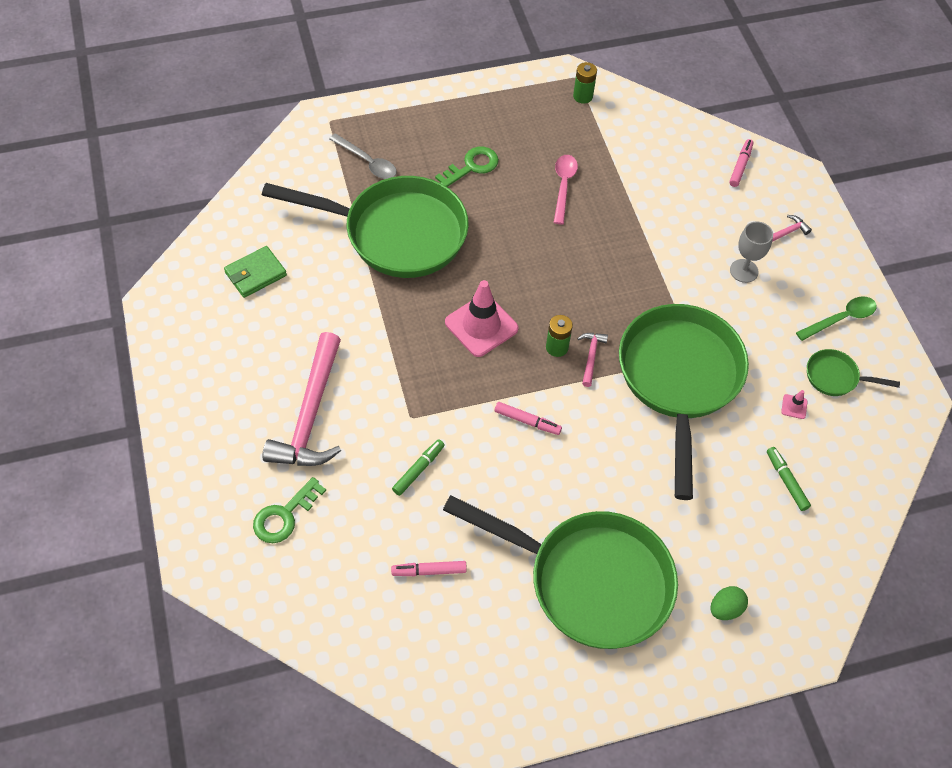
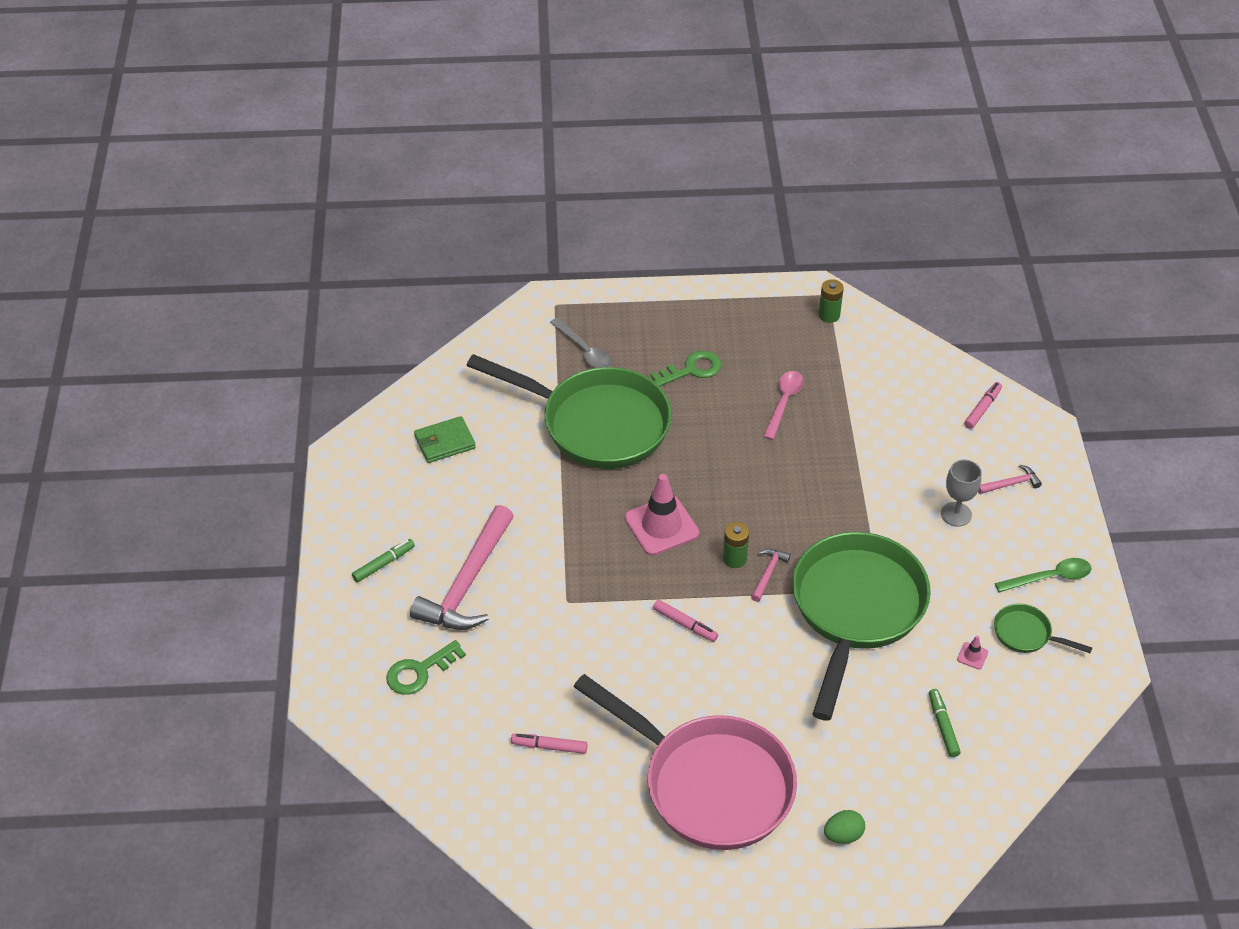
camera: 15 degrees right, 10 degrees down
green marker [392,439,445,496] -> green marker moved to [352,539,415,582]
green pan [443,495,678,649] -> pink pan [573,674,797,850]

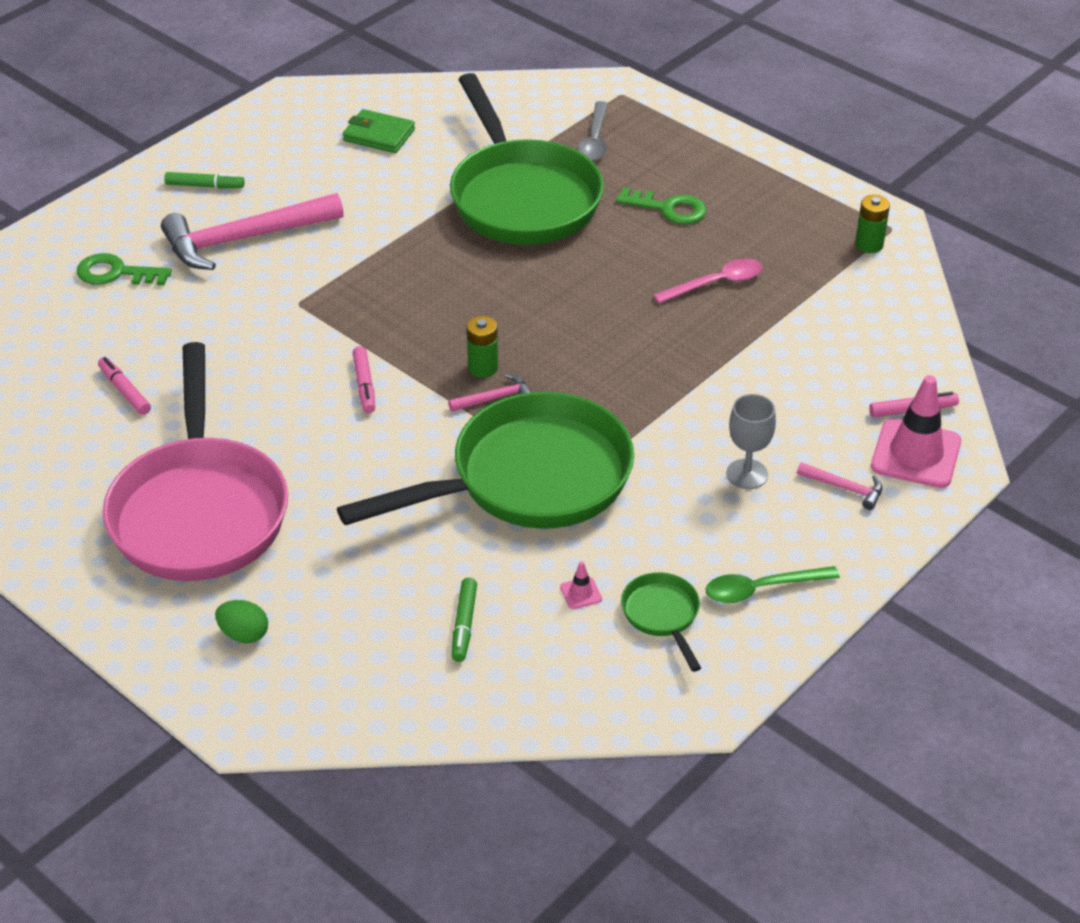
camera: 45 degrees right, 5 degrees down
pink traffic cone [625,474,699,556] -> pink traffic cone moved to [871,375,961,488]
green marker [929,689,961,757] -> green marker turned 150 degrees clockwise [452,578,477,662]
green spoon [995,558,1092,593] -> green spoon turned 135 degrees clockwise [705,566,840,603]

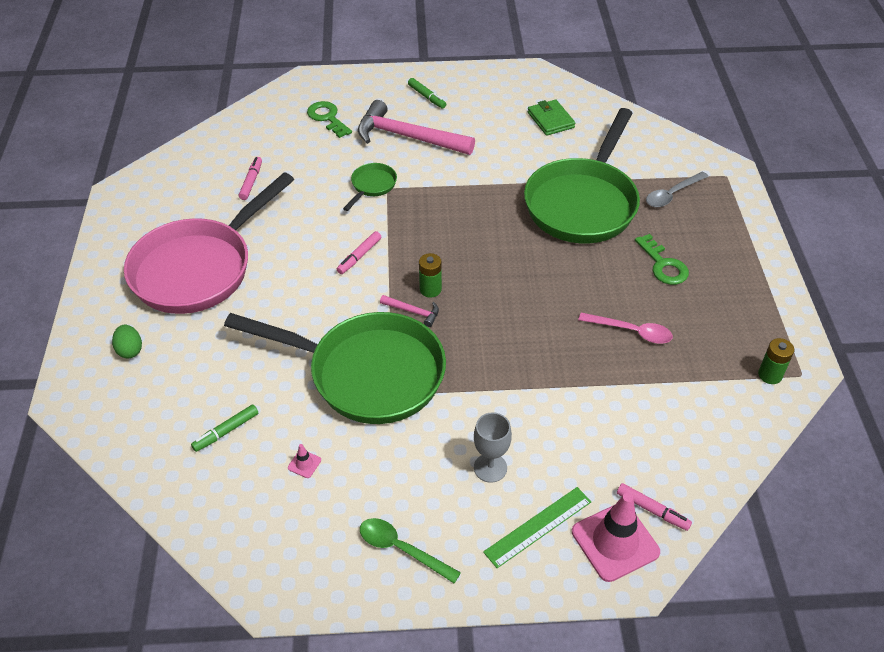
camera: 45 degrees right, 5 degrees up
green pan [621,572,701,672] -> green pan moved to [343,163,397,211]
pink hammer [797,462,882,510] -> green ruler [483,487,591,568]

